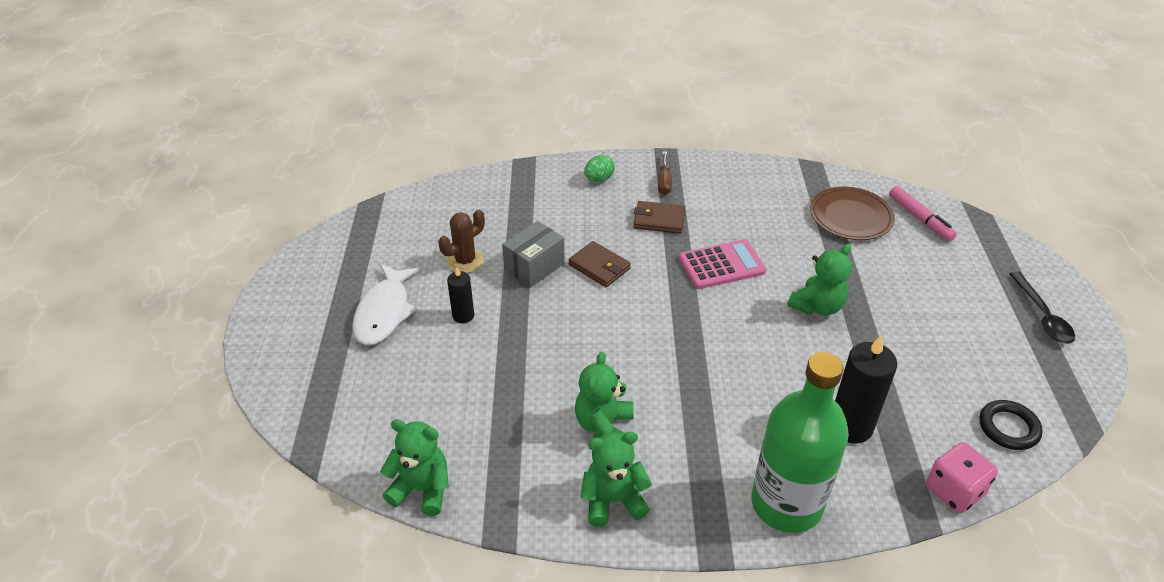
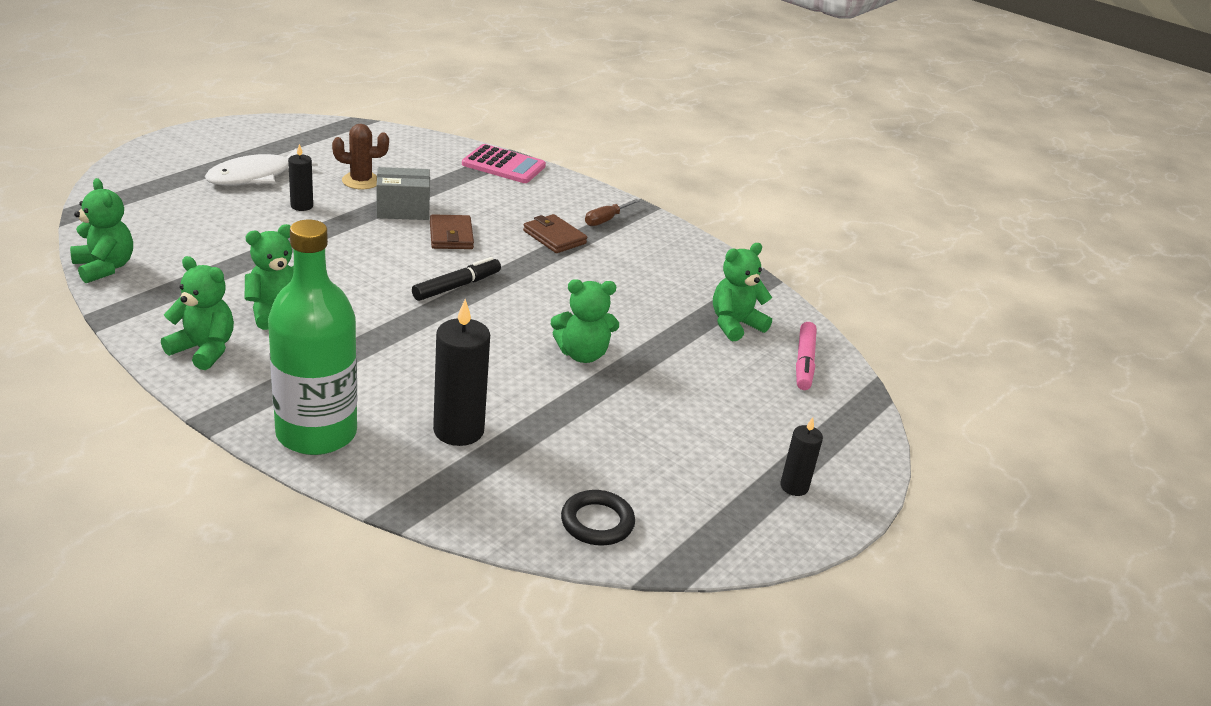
camera: 35 degrees right, 10 degrees down
green egg [584,155,615,182] -> none
pink calculator [679,239,766,289] -> pink calculator moved to [462,144,546,183]
brown plate [810,187,895,240] -> green teddy bear [713,243,772,341]
pink dice [926,442,998,513] -> none
black spoon [1010,272,1075,344] -> black candle [780,417,823,496]
none -> black marker [412,257,501,301]

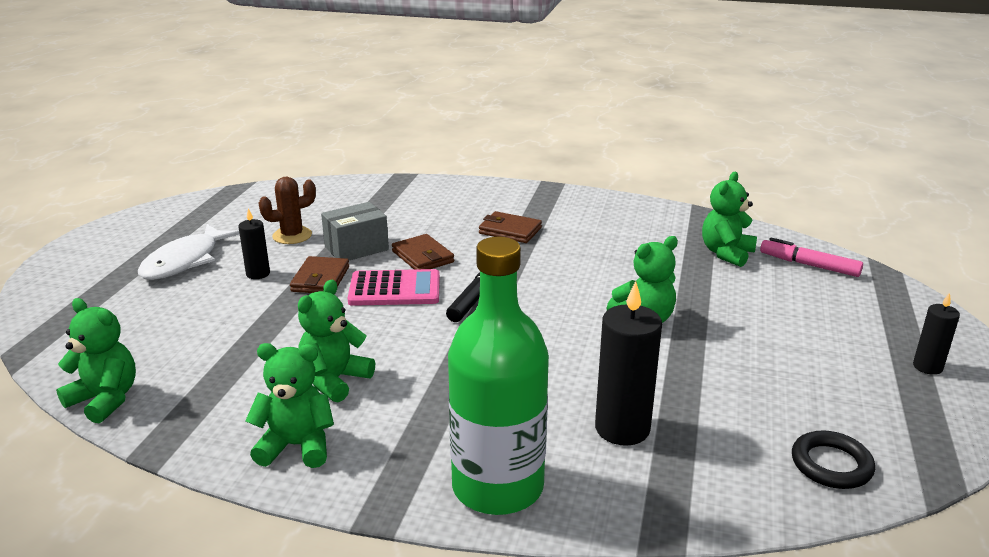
camera: 20 degrees left, 5 degrees down
pink calculator [462,144,546,183] -> pink calculator moved to [348,269,440,306]
brown screwdriver [585,199,640,226] -> none
pink marker [796,322,817,390] -> pink marker turned 135 degrees clockwise [760,238,863,277]
none -> brown wallet [290,256,349,293]

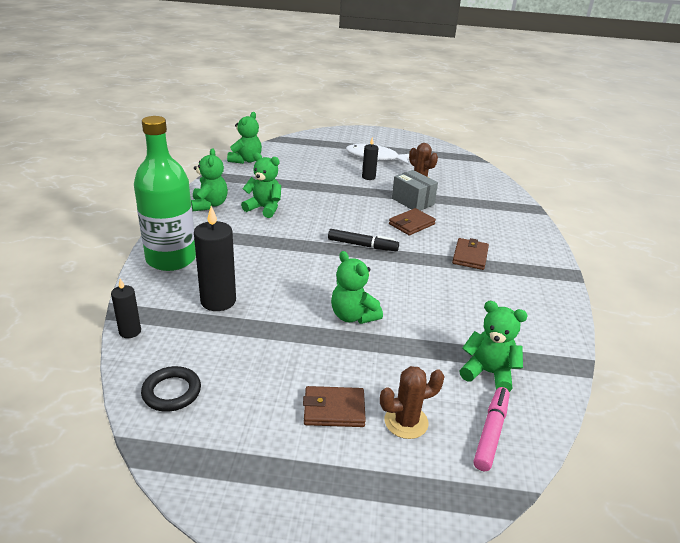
camera: 80 degrees right, 5 degrees up
brown wallet [290,256,349,293] -> brown wallet moved to [303,386,366,427]
pink calculator [348,269,440,306] -> none
black candle [913,292,960,375] -> black candle moved to [111,278,141,338]
none -> brown cactus [380,366,445,439]

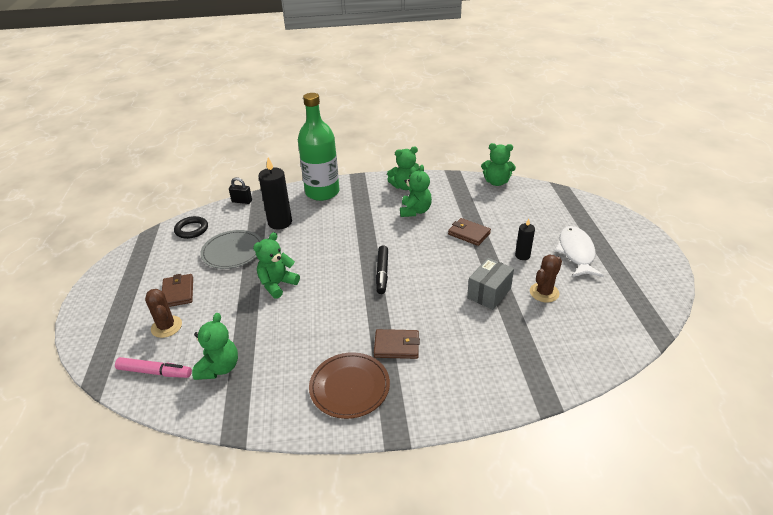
camera: 80 degrees right, 5 degrees up
black candle [111,278,141,338] -> black padlock [229,177,252,204]
brown wallet [389,208,436,235] -> brown wallet moved to [448,218,491,246]
none -> grey plate [200,230,262,269]
none -> brown plate [309,352,390,419]

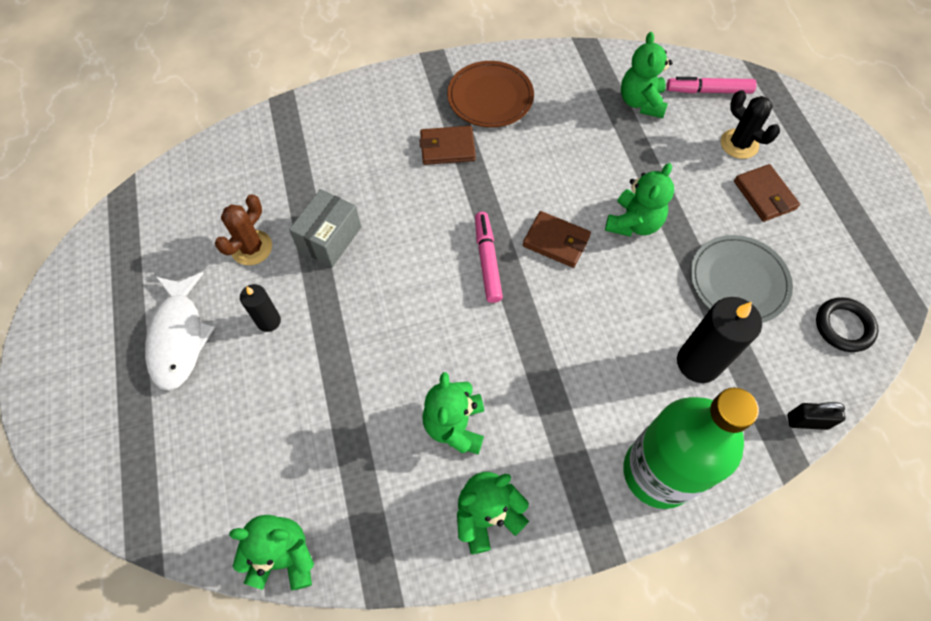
camera: 170 degrees right, 25 degrees up
brown cactus [145,289,182,338] -> black cactus [721,90,780,159]
black marker [376,245,388,294] -> pink marker [475,212,503,303]
brown wallet [448,218,491,246] -> brown wallet moved to [523,211,591,268]

